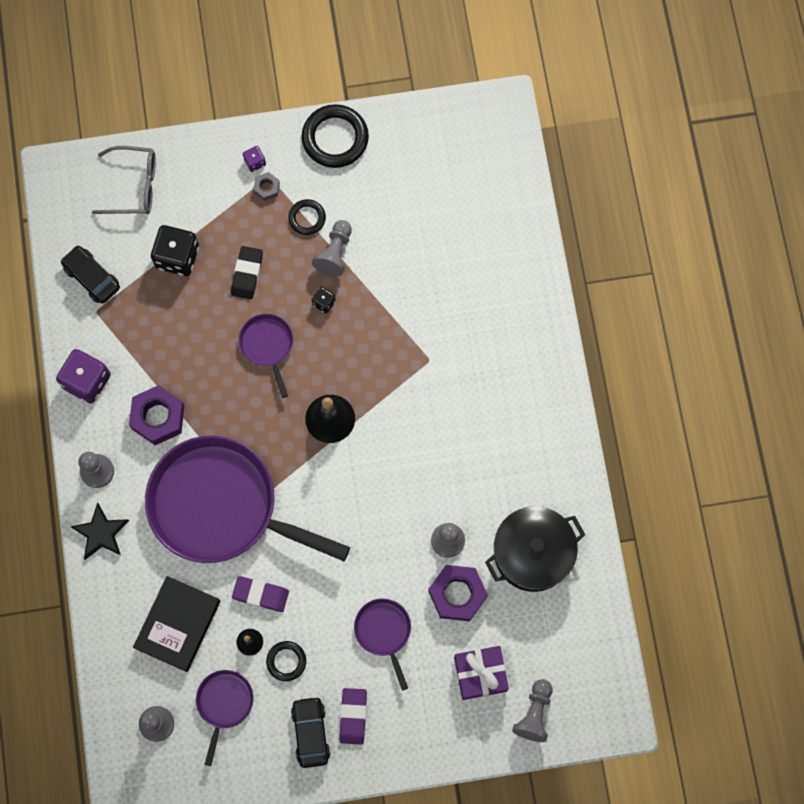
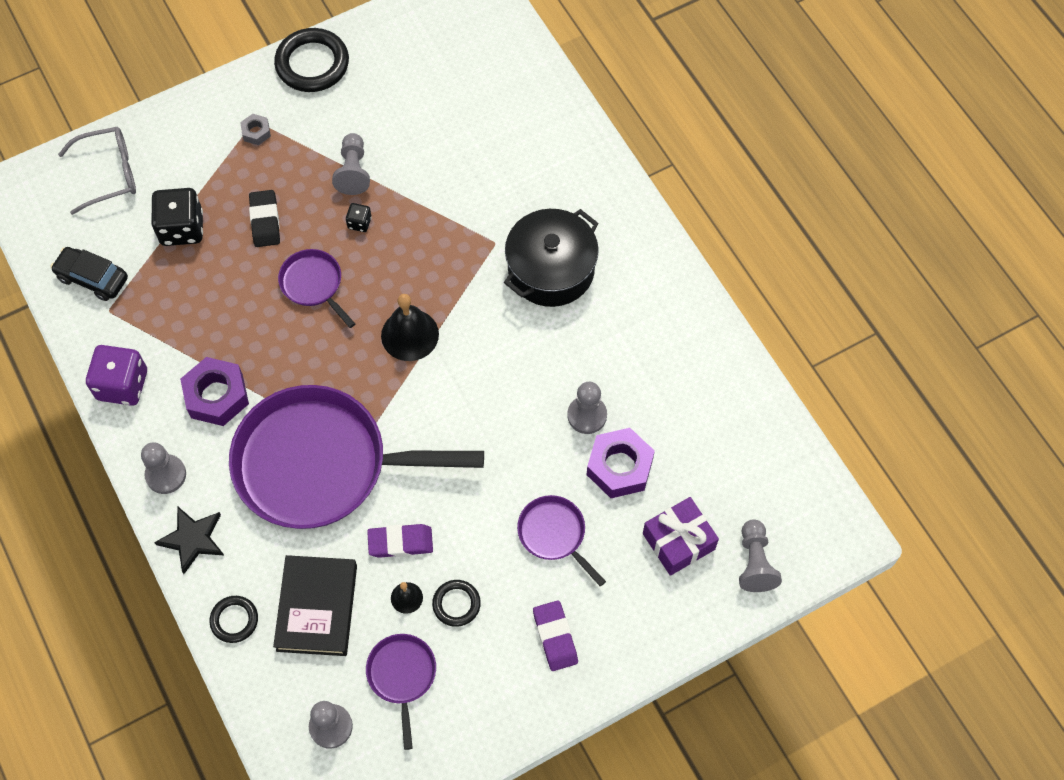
camera: 20 degrees left, 10 degrees down
purple dice [243,146,266,172] -> none
black ring [288,199,326,235] -> black ring moved to [209,596,258,643]
black car [291,696,330,768] -> none
black pot [485,506,585,592] -> black pot moved to [504,209,599,307]

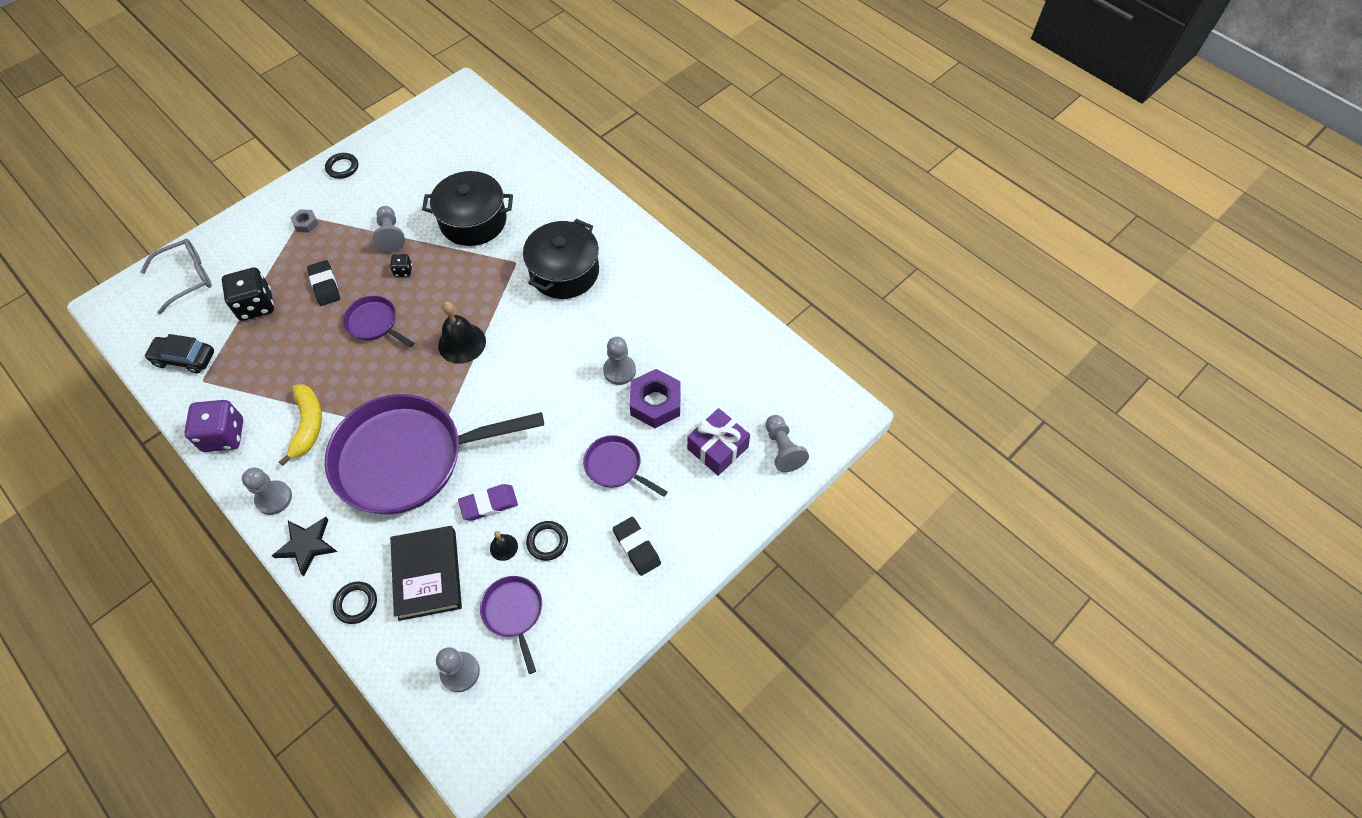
camera: 15 degrees left, 5 degrees down
purple nut [180,357,249,426] -> yellow banana [279,384,322,466]
black ring [274,28,349,92] -> black ring [325,153,358,179], size x0.55
purple eraser [533,600,578,671] -> black eraser [613,517,661,576]
none -> black pot [422,171,513,246]

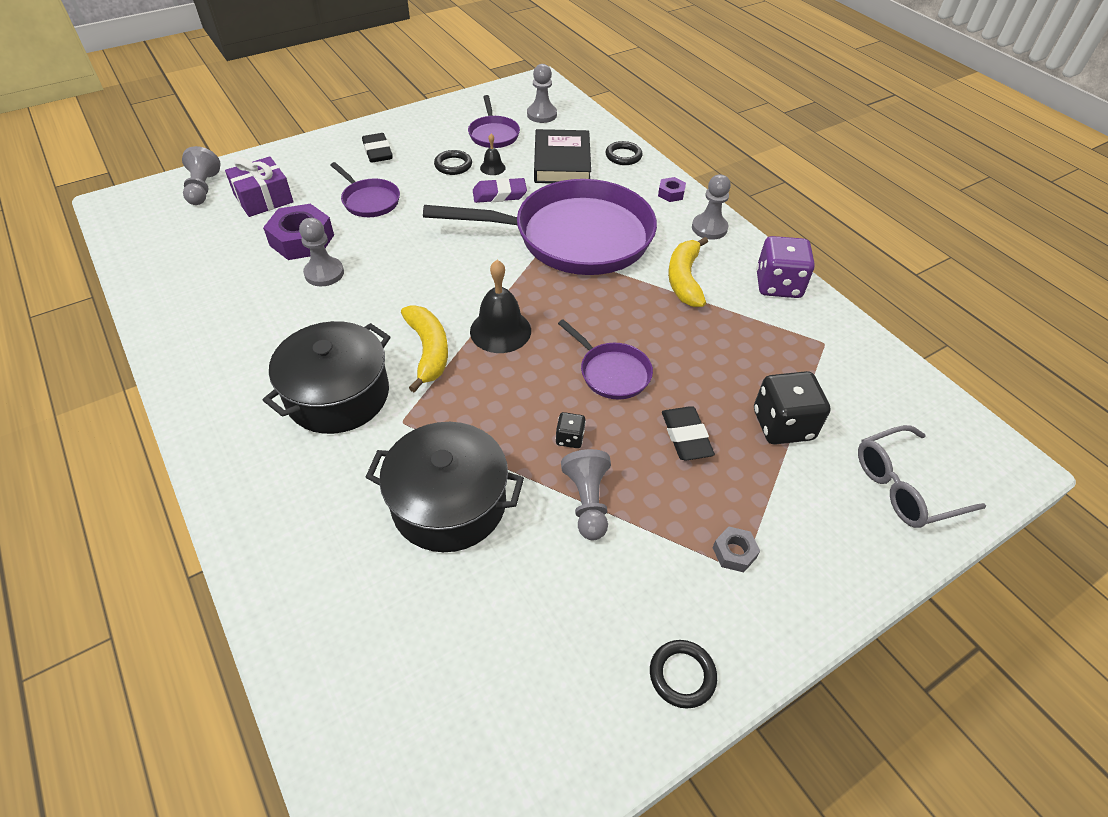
camera: 170 degrees left, 10 degrees down
black car [144,334,214,374] -> none
black star [272,517,337,576] -> purple nut [658,177,686,202]
none -> yellow banana [401,305,448,393]

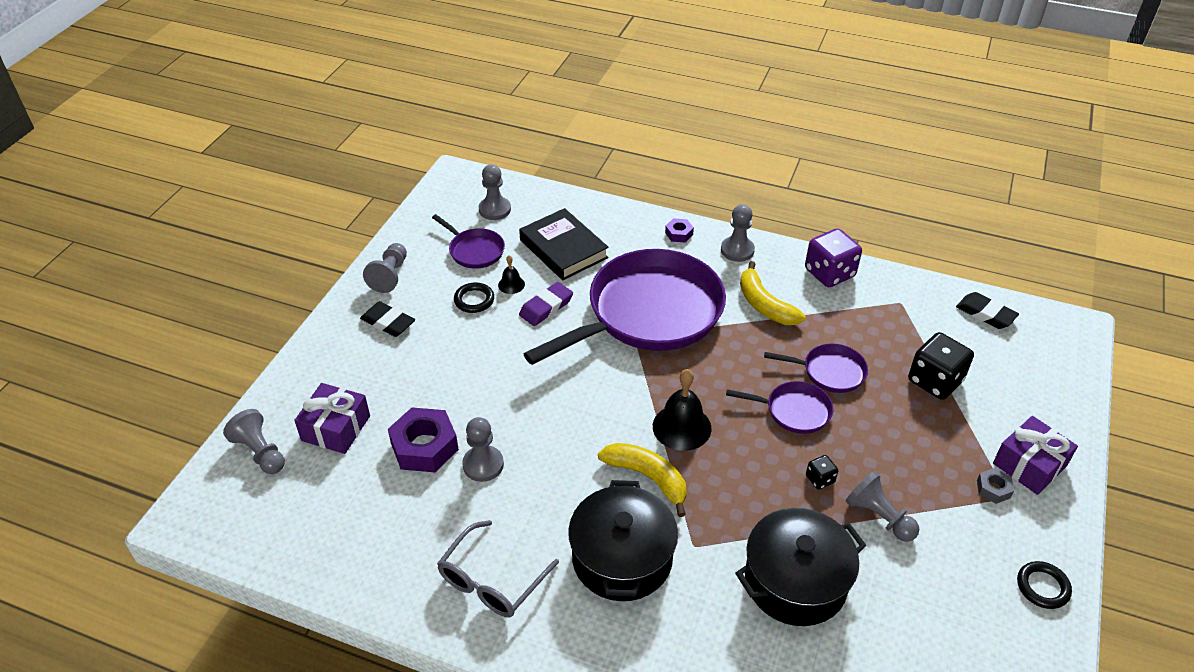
camera: 35 degrees left, 5 degrees down
purple pan [330,162,400,217] -> purple pan moved to [764,344,868,393]
black ring [606,141,642,165] -> none
black eraser [662,406,715,461] -> black eraser moved to [956,292,1019,329]
grey glasses [858,425,986,528] -> grey glasses moved to [437,520,559,617]
none -> grey pawn [363,243,407,293]
none -> purple gift [993,416,1078,495]

